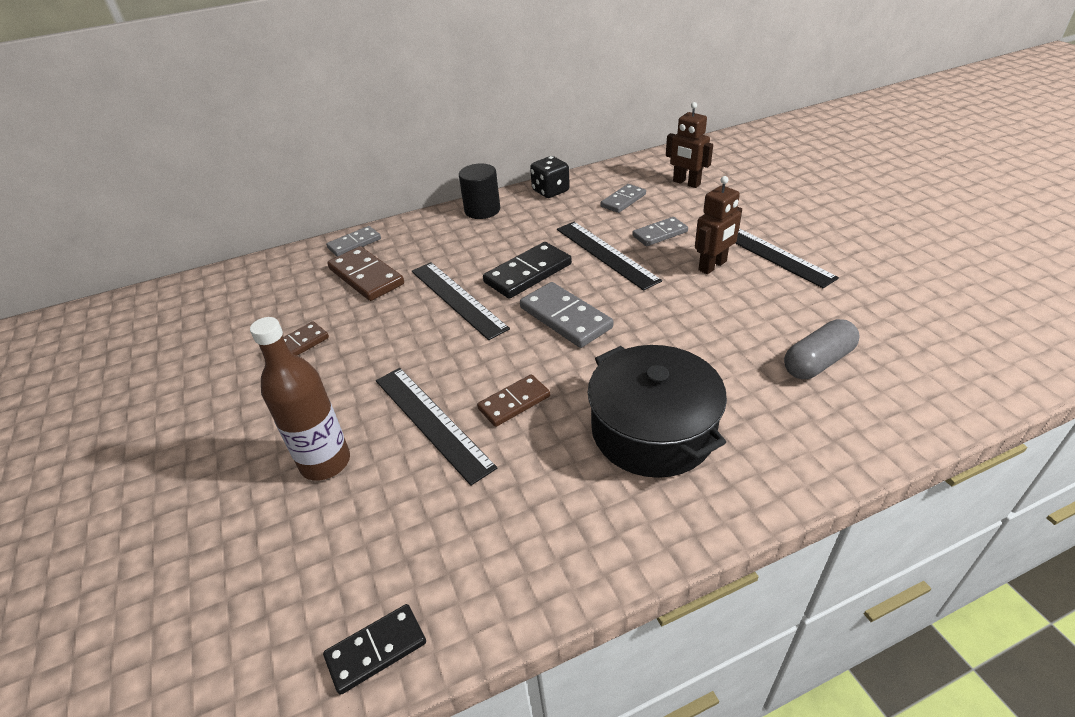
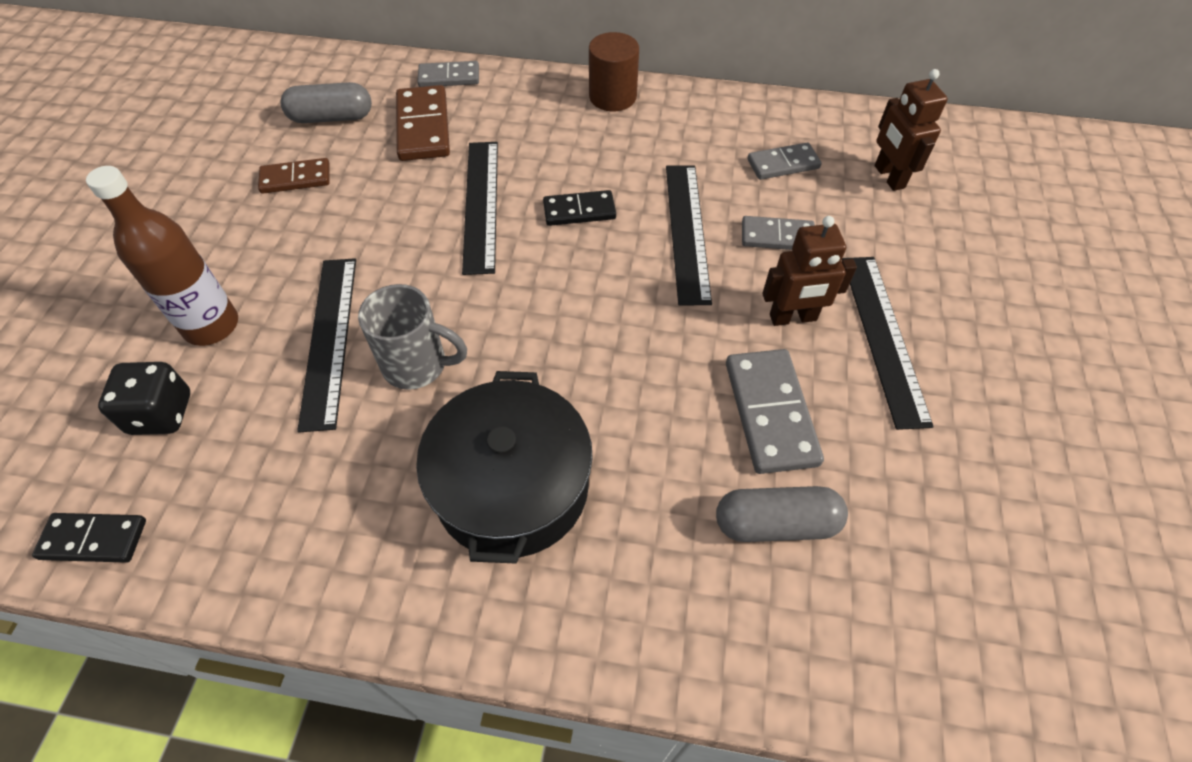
camera: 30 degrees right, 15 degrees up
black cylinder [459,164,500,219] -> brown cylinder [589,32,639,111]
brown domino [477,374,550,427] -> grey mug [358,284,467,390]
black domino [483,242,572,299] -> black domino [543,190,616,226], size x0.64
grey domino [520,282,613,348] -> grey domino moved to [726,349,824,474]
black dice [530,156,570,198] -> black dice moved to [98,362,190,435]
none -> grey capsule [280,82,372,123]

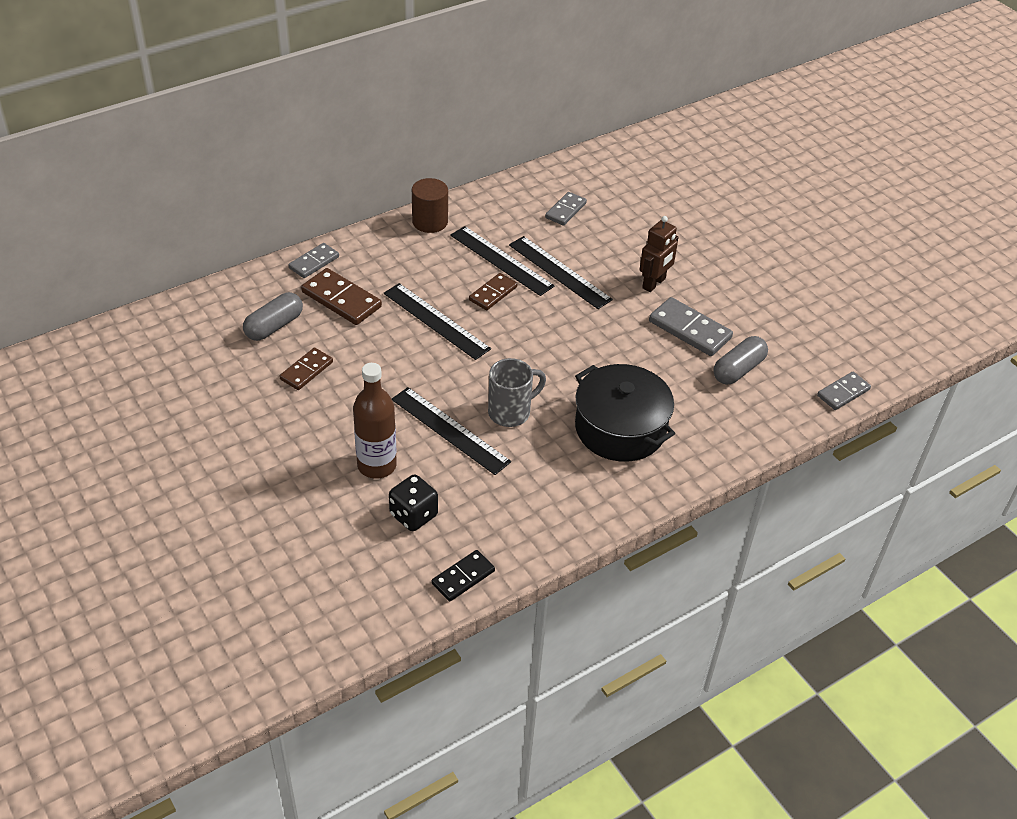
camera: 45 degrees left, 10 degrees down
black domino [543,190,616,226] -> brown domino [469,273,517,310]
grey domino [742,216,815,250] -> grey domino moved to [817,372,871,410]
black ruler [842,257,934,430] -> black ruler moved to [450,226,555,296]
brown robot [875,69,948,191] -> none

